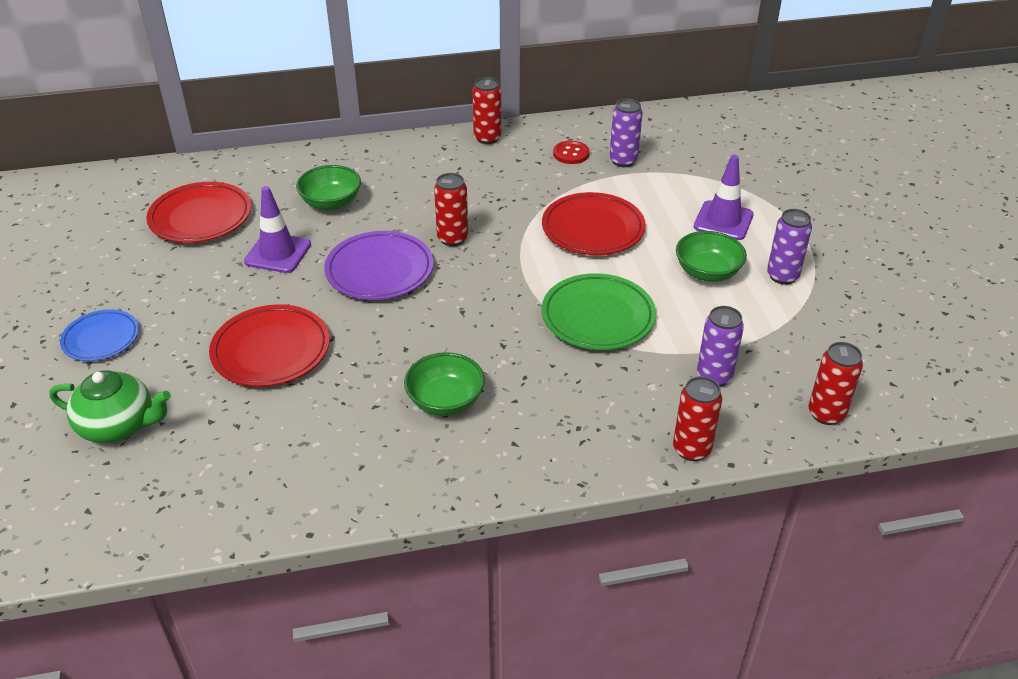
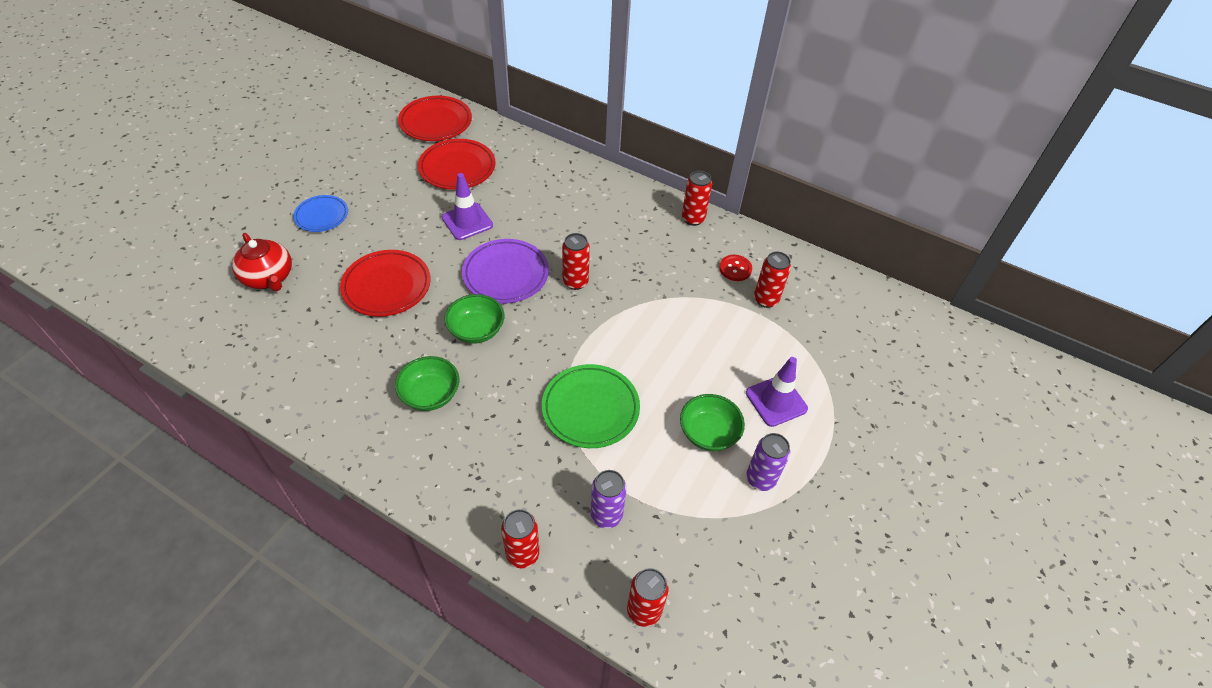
camera: 40 degrees right, 10 degrees up
green teapot [49,370,171,443] -> red teapot [232,233,292,291]
green bowl [296,165,361,211] -> green bowl moved to [444,294,504,344]
red plate [542,192,646,255] -> red plate moved to [398,96,472,141]
purple can [610,99,643,167] -> red can [754,251,791,308]

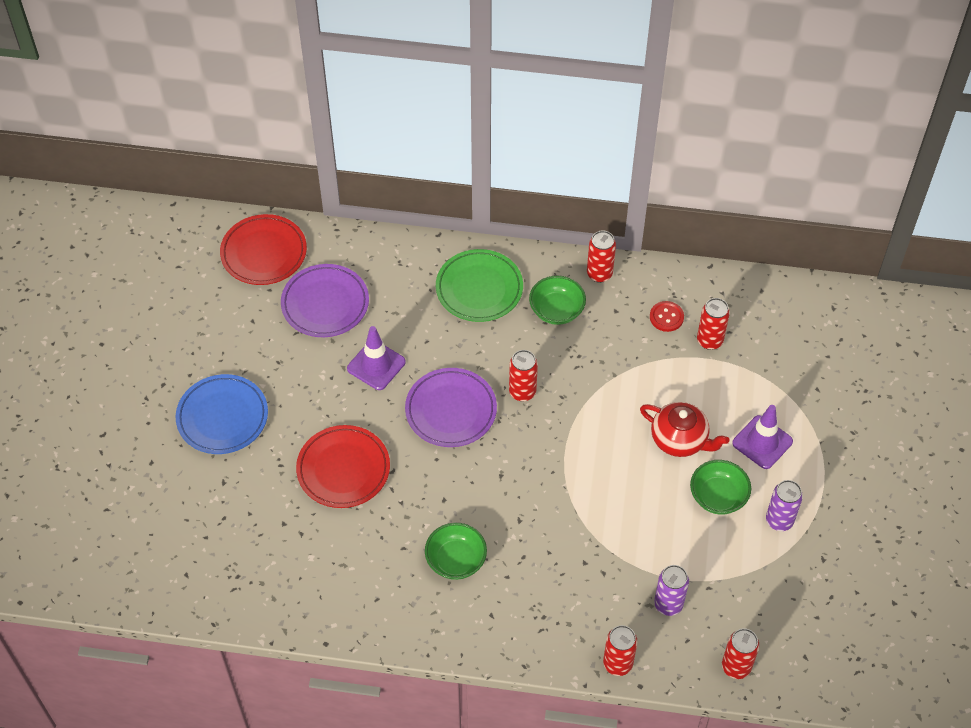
camera: 20 degrees left, 5 degrees up
red teapot [232,233,292,291] -> red teapot moved to [640,402,730,457]
blue plate [293,195,348,232] -> blue plate [176,374,268,454], size x1.55
red plate [418,139,496,190] -> purple plate [281,264,369,337]
green bowl [444,294,504,344] -> green bowl moved to [529,275,586,325]
green plate [542,364,640,448] -> green plate moved to [436,249,523,322]

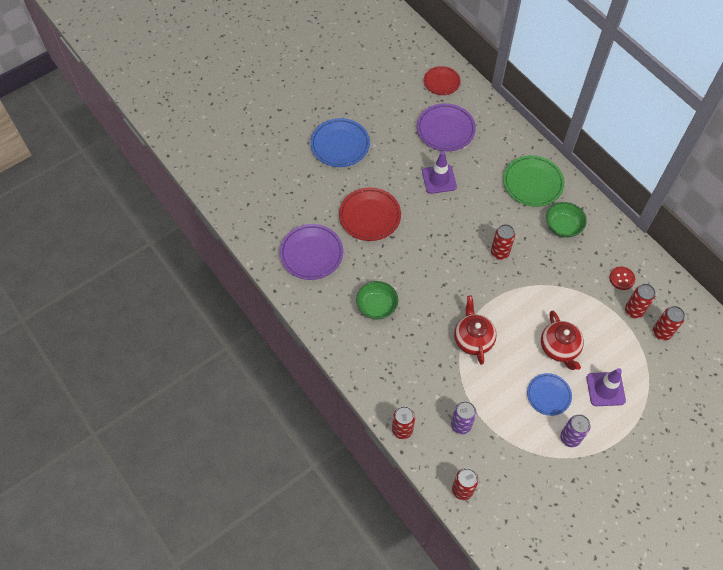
camera: 45 degrees right, 5 degrees up
red plate [220,214,307,285] -> red plate [424,66,461,95], size x0.65
purple plate [405,368,497,447] -> purple plate moved to [280,224,343,280]
red can [587,231,616,283] -> red can moved to [653,306,685,341]
green bowl [690,460,751,515] -> blue plate [527,373,572,416]
none -> red teapot [454,295,497,365]

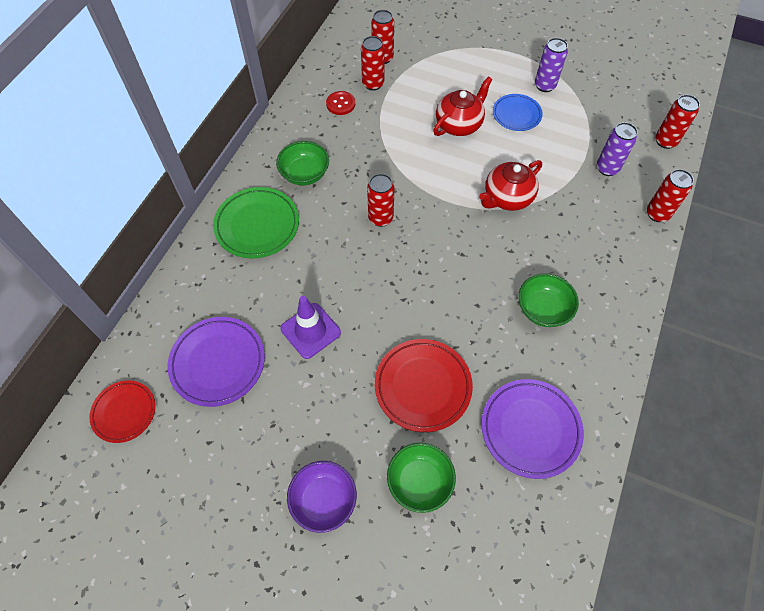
camera: 120 degrees left, 0 degrees up
blue plate [310,118,370,167] -> purple bowl [287,461,357,533]
purple traffic cone [587,368,626,406] -> none
none -> green bowl [387,443,456,513]

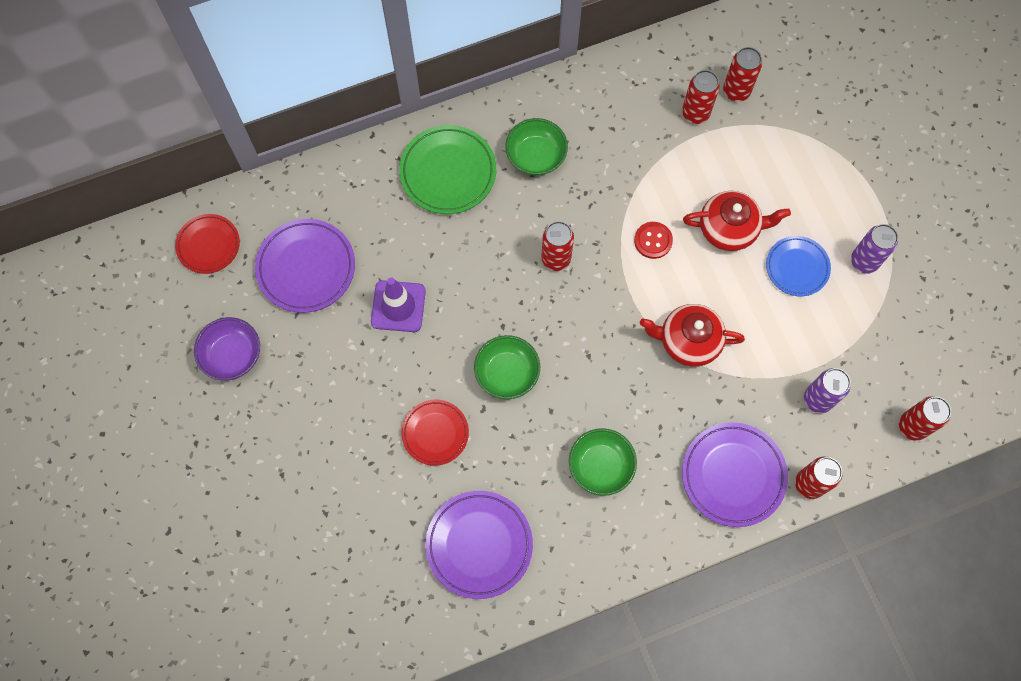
camera: 45 degrees right, 10 degrees up
purple bowl [287,461,357,533] -> purple bowl moved to [194,317,260,381]
red button [326,91,355,115] -> red button moved to [634,222,673,259]
red plate [375,339,473,432] -> red plate [401,400,469,466], size x0.65
green bowl [387,443,456,513] -> green bowl moved to [474,335,540,399]
none -> purple plate [682,422,788,527]

